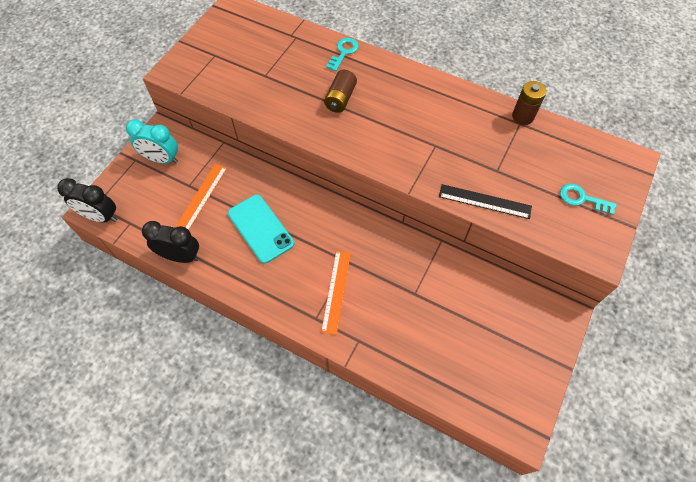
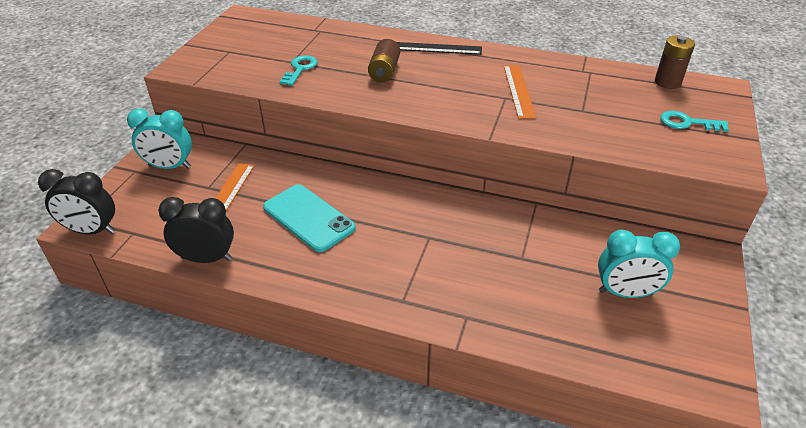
camera: 10 degrees left, 20 degrees down
orange ruler [321,251,351,335] -> orange ruler moved to [504,65,536,119]
turquoise key [326,38,359,71] -> turquoise key moved to [279,55,318,86]
black ruler [439,184,532,219] -> black ruler moved to [396,42,482,55]
brown battery [512,81,547,125] -> brown battery moved to [655,36,695,89]
none -> turquoise clock [598,230,680,298]

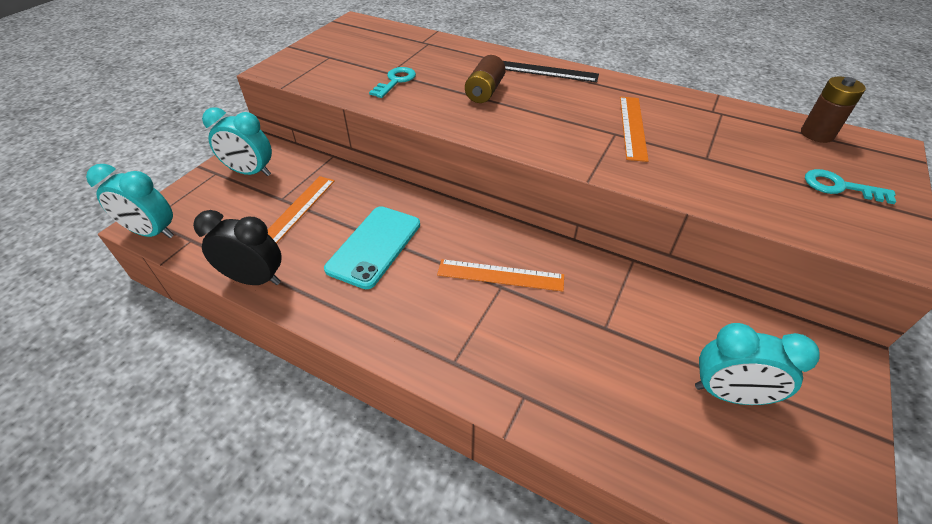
camera: 10 degrees right, 5 degrees up
black clock [38,169,115,234] -> turquoise clock [86,164,174,238]
turquoise phone [263,184,356,252] -> turquoise phone turned 60 degrees clockwise [324,206,420,289]
none -> orange ruler [437,259,564,291]

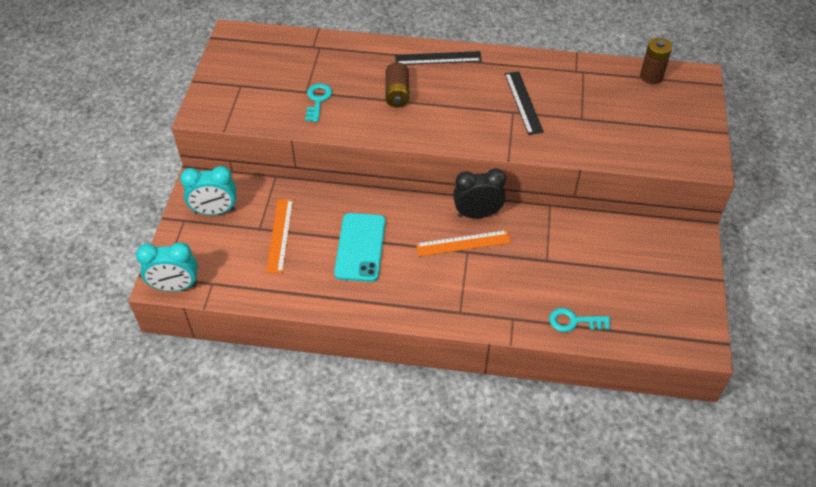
camera: 20 degrees left, 5 degrees up
black clock [193,210,281,285] -> black clock moved to [453,168,506,218]
orange ruler [620,97,649,162] -> black ruler [505,71,544,135]
turquoise clock [695,323,819,405] -> none
turquoise key [805,169,896,204] -> turquoise key moved to [549,308,610,332]

